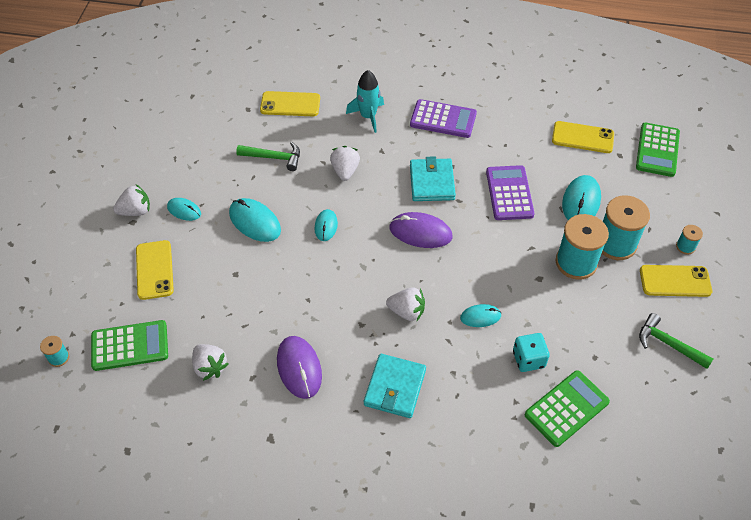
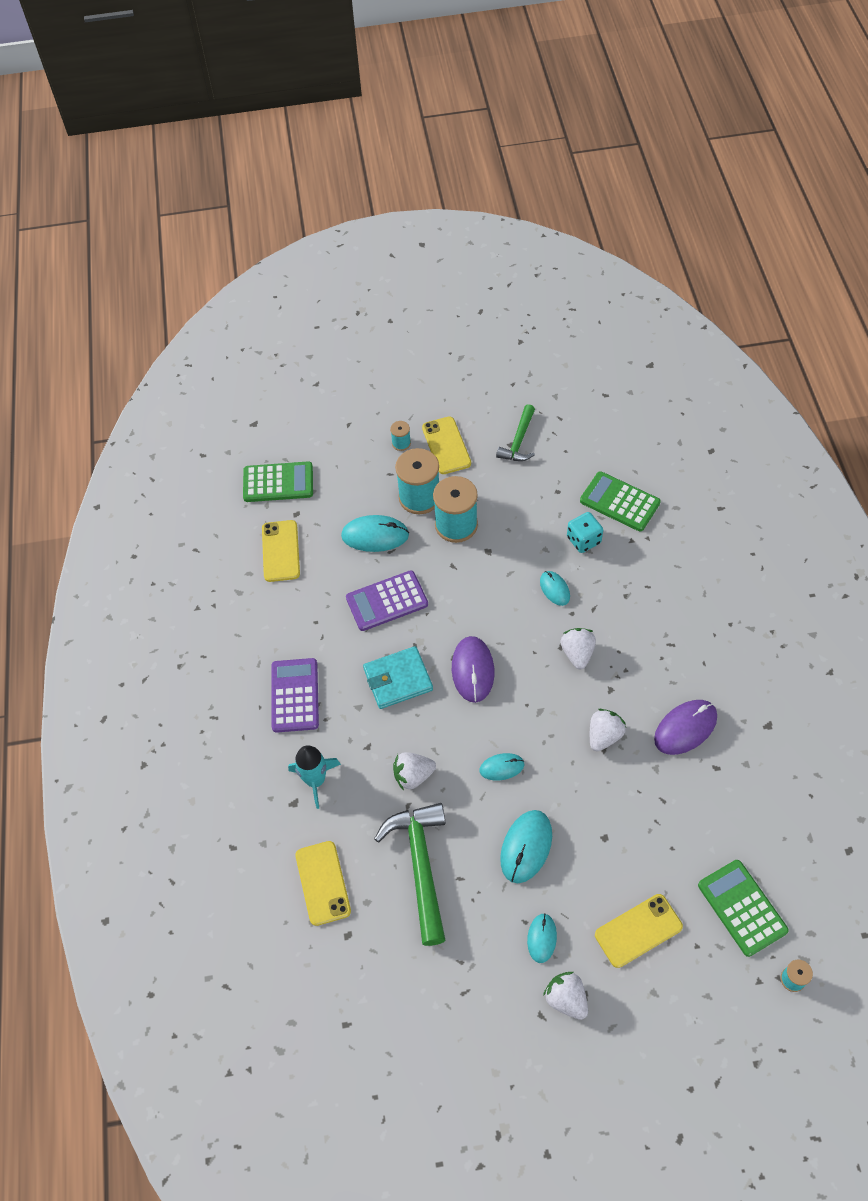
camera: 105 degrees left, 5 degrees up
white strawberry [192,344,229,381] -> white strawberry moved to [590,709,626,752]
green hammer [236,142,300,171] -> green hammer [374,803,446,946], size x1.66
turquoise wallet [364,354,426,418] -> none

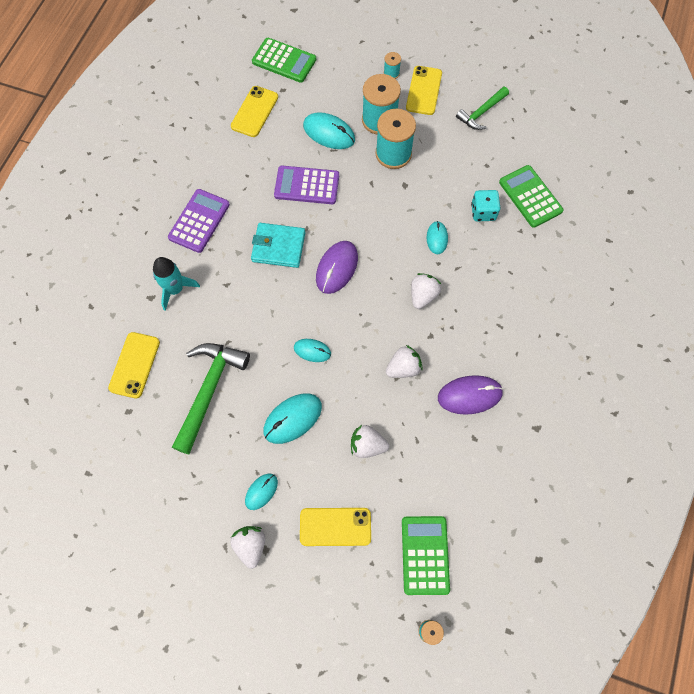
camera: 25 degrees right, 10 degrees up
white strawberry [393,752,436,791] -> white strawberry moved to [351,425,389,458]

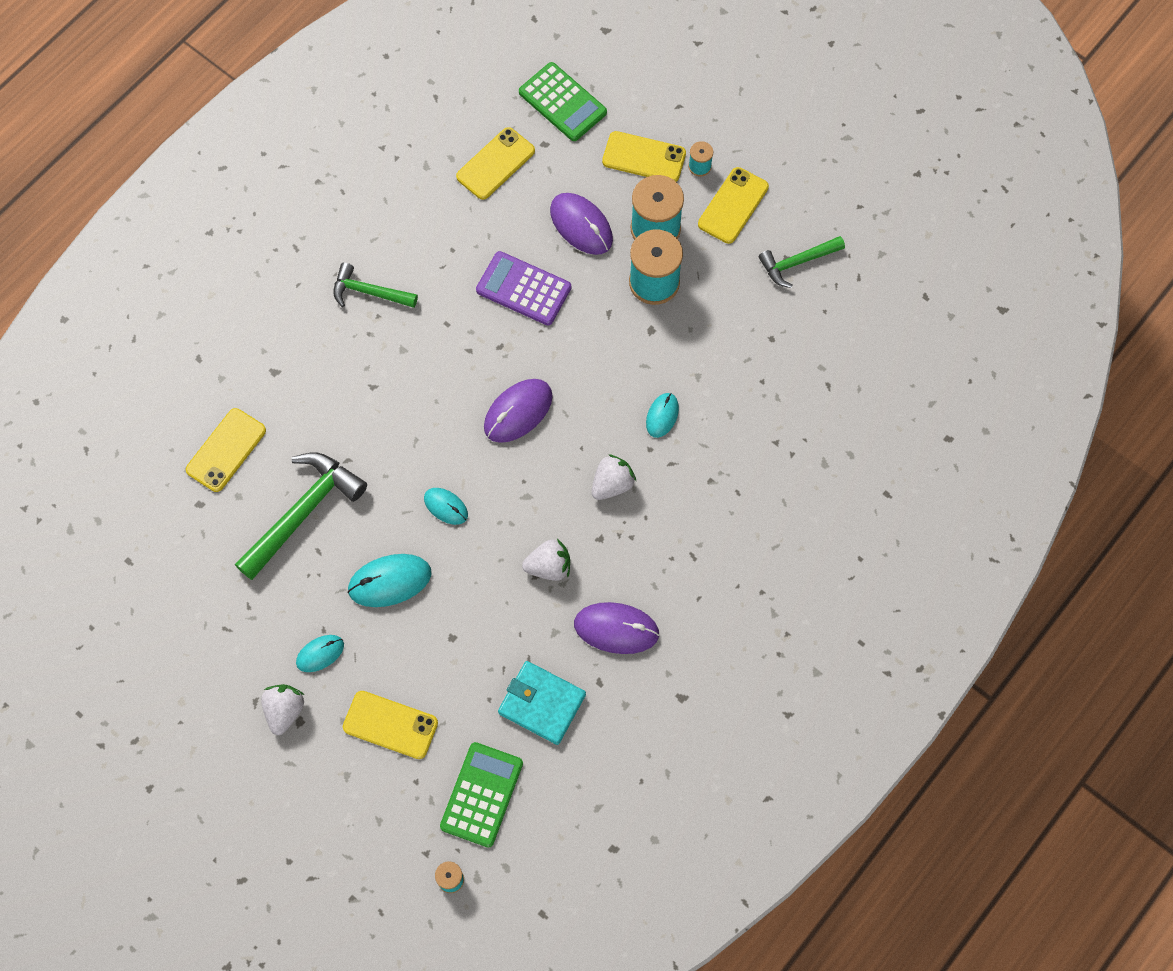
camera: 20 degrees right, 0 degrees up
turquoise rocket [153,257,200,311] -> none
purple calculator [168,189,230,253] -> green hammer [333,262,418,308]
turquoise wallet [251,223,305,268] -> turquoise wallet moved to [498,661,586,745]
turquoise mouse [303,112,355,149] -> purple mouse [550,193,613,255]
white strawberry [351,425,389,458] -> none
turquoise dice [471,190,501,221] -> none
green calculator [499,165,563,228] -> none
none -> yellow phone [602,131,686,182]

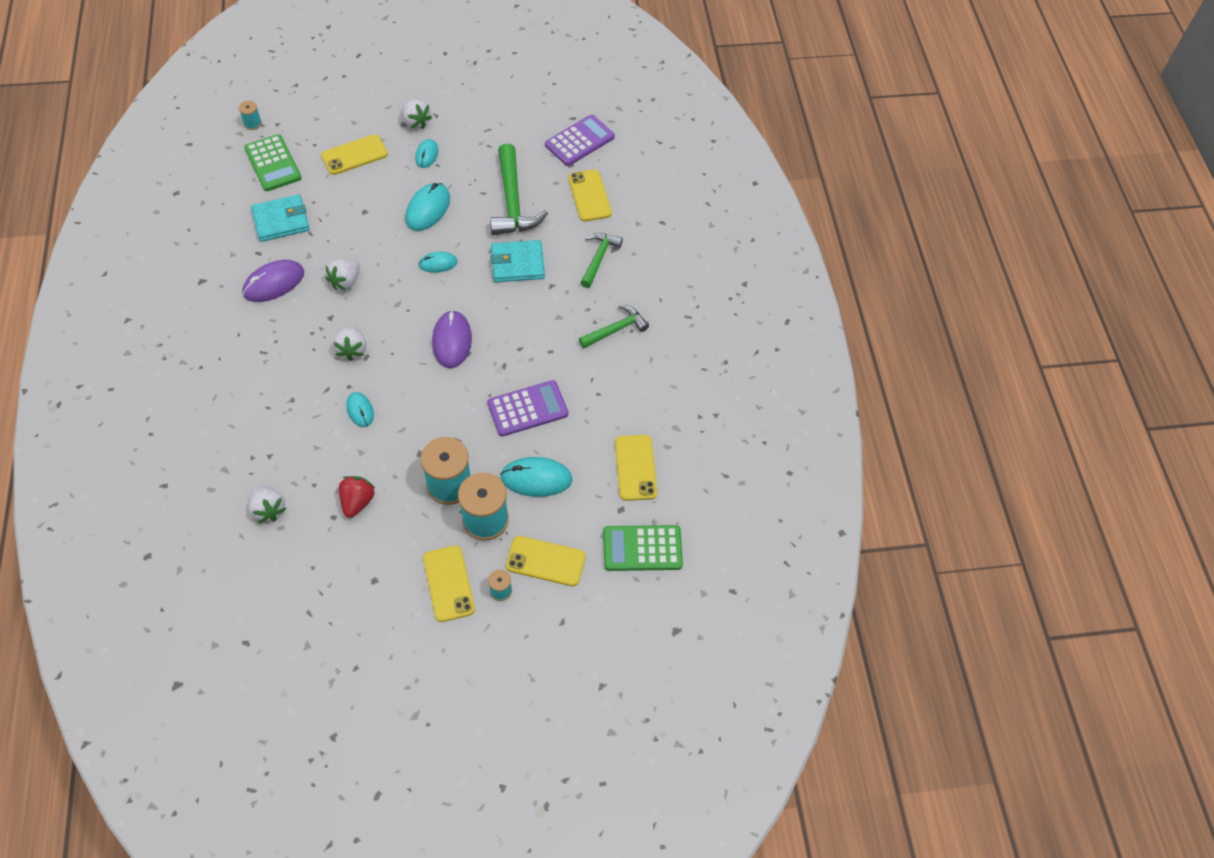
camera: 130 degrees right, 10 degrees down
purple mouse [550,193,613,255] -> turquoise mouse [500,457,572,497]
yellow phone [602,131,686,182] -> yellow phone turned 45 degrees clockwise [506,536,586,586]
green hammer [759,236,845,288] -> green hammer moved to [581,233,623,288]
none -> white strawberry [248,485,287,523]
none -> red strawberry [339,476,375,518]
none -> turquoise wallet [490,240,545,282]
none -> purple calculator [545,115,615,166]

